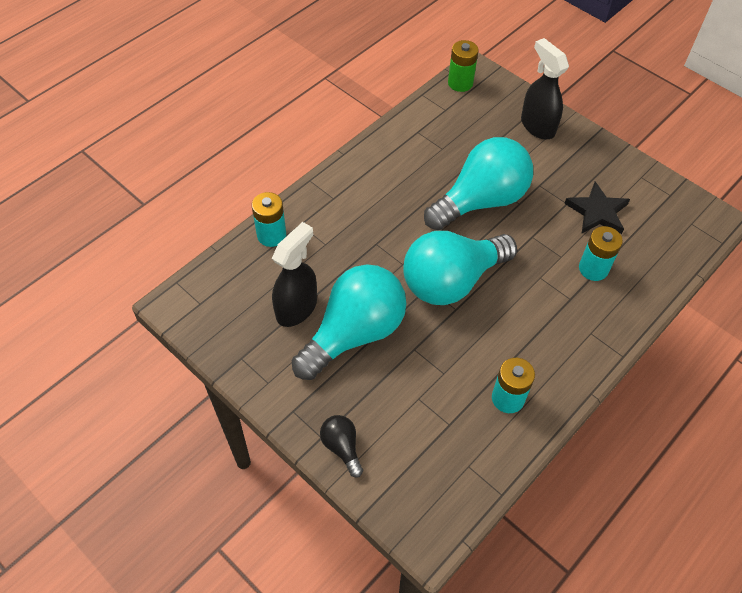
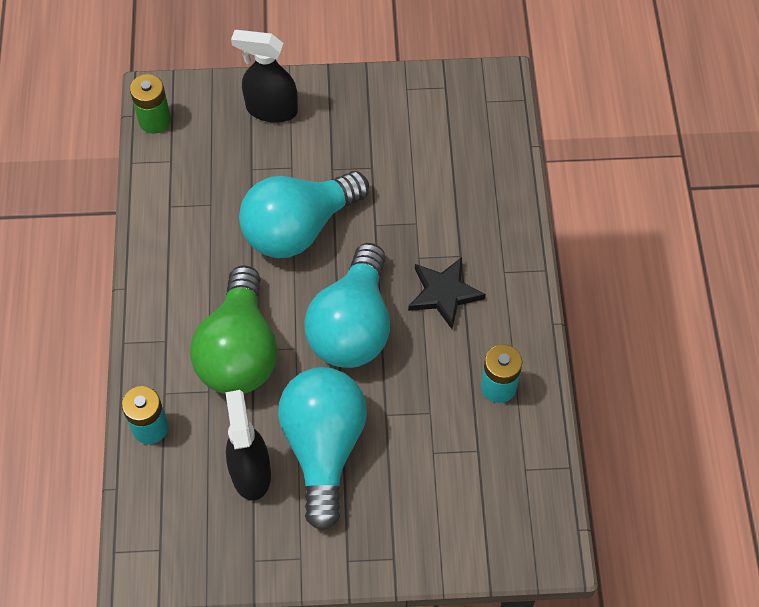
camera: 45 degrees left, 5 degrees up
black light bulb [320,415,363,477] -> none
turquoise light bulb [424,137,533,230] -> turquoise light bulb turned 135 degrees counterclockwise [239,171,369,258]
black star [564,182,630,234] -> black star moved to [408,257,486,329]
turquoise battery [579,226,623,281] -> none
none -> green light bulb [190,265,278,394]

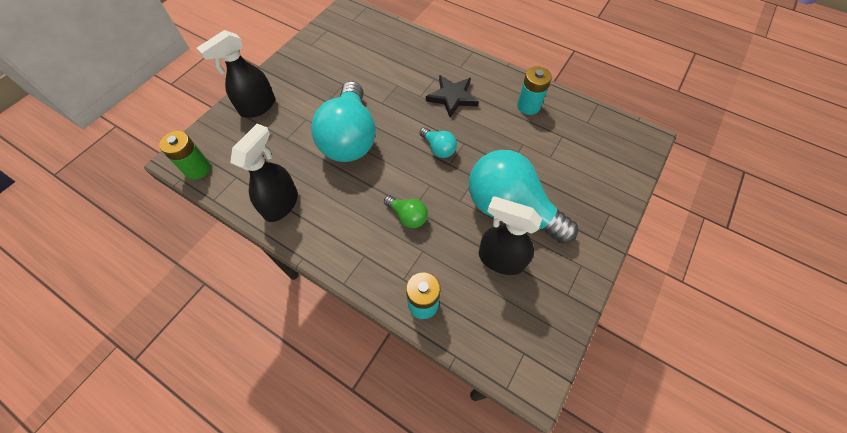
camera: 55 degrees left, 0 degrees up
green light bulb [190,265,278,394] -> green light bulb [384,195,428,228], size x0.44
turquoise light bulb [304,243,390,368] -> turquoise light bulb [419,127,457,158], size x0.44
none -> black spray bottle [230,124,298,222]

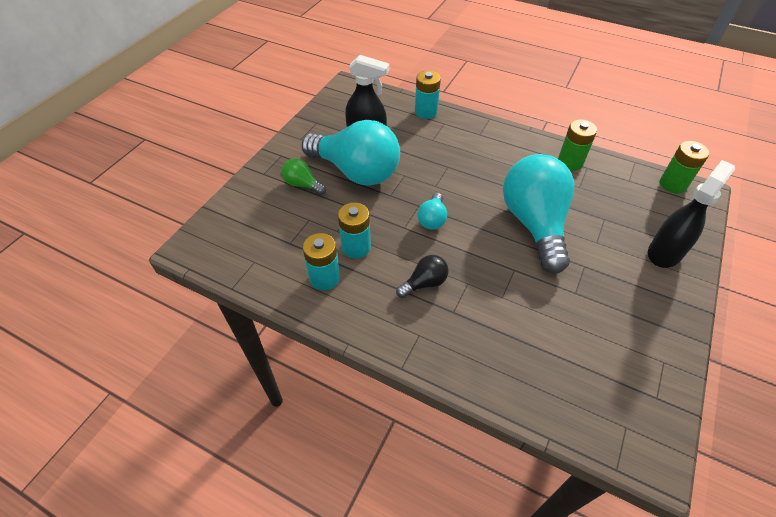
camera: 175 degrees right, 10 degrees down
black spray bottle [230,124,298,222] -> green battery [558,119,597,171]
green light bulb [384,195,428,228] -> green light bulb moved to [282,158,326,195]
turquoise light bulb [419,127,457,158] -> turquoise light bulb turned 120 degrees counterclockwise [418,193,447,230]
black star [426,75,479,118] -> black light bulb [396,255,449,298]
none -> turquoise battery [338,203,371,258]

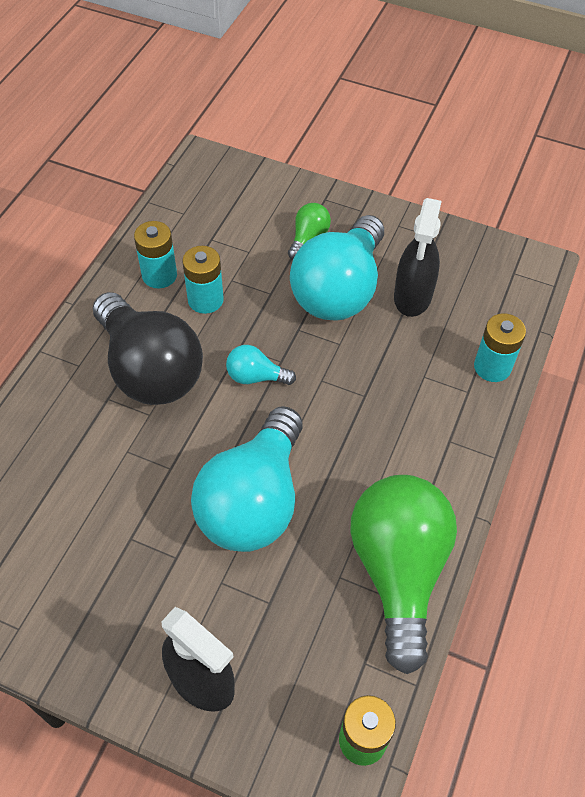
camera: 85 degrees right, 5 degrees up
black light bulb [396,255,449,298] -> black light bulb [93,292,203,405], size x2.28
turquoise light bulb [503,154,574,274] -> turquoise light bulb turned 120 degrees clockwise [191,406,303,552]
green battery [558,119,597,171] -> green light bulb [350,475,457,674]

